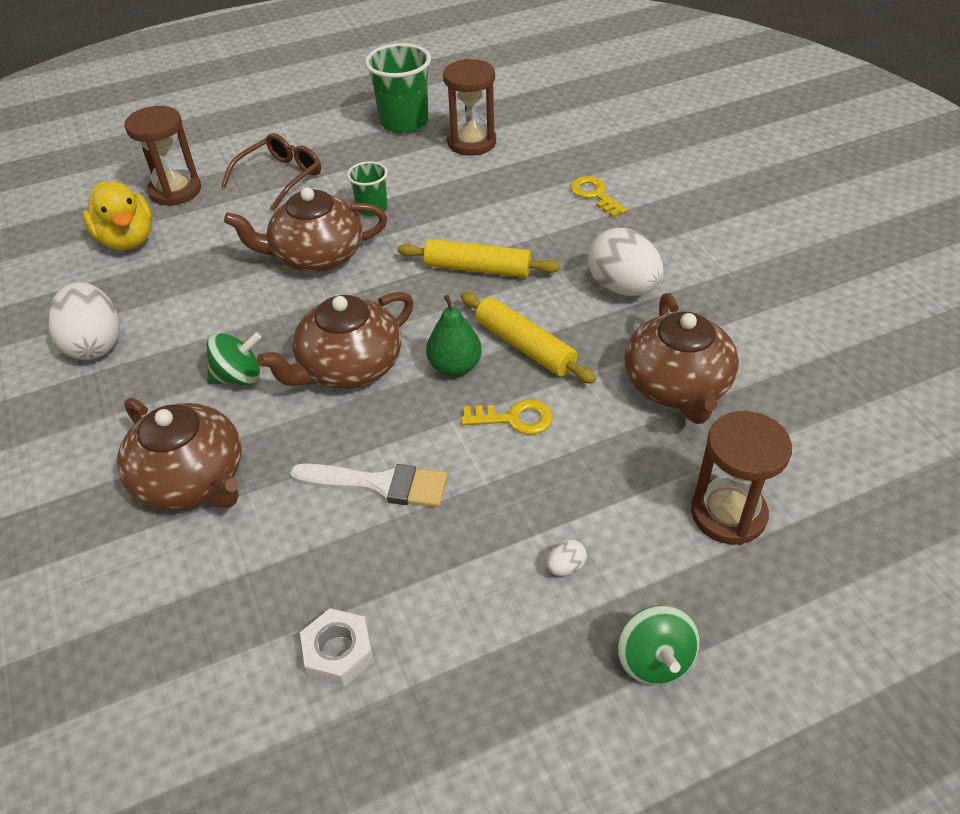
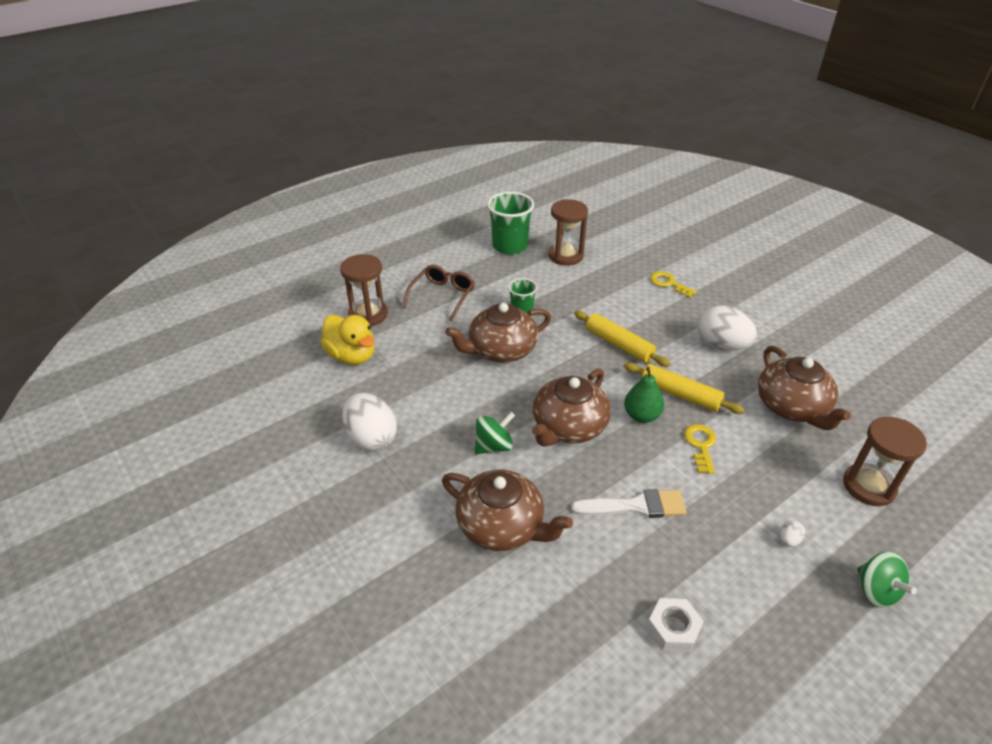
camera: 15 degrees left, 5 degrees down
yellow rolling pin [397,239,560,278] -> yellow rolling pin turned 45 degrees clockwise [574,311,670,367]
yellow key [461,399,553,435] -> yellow key turned 75 degrees counterclockwise [684,424,716,474]

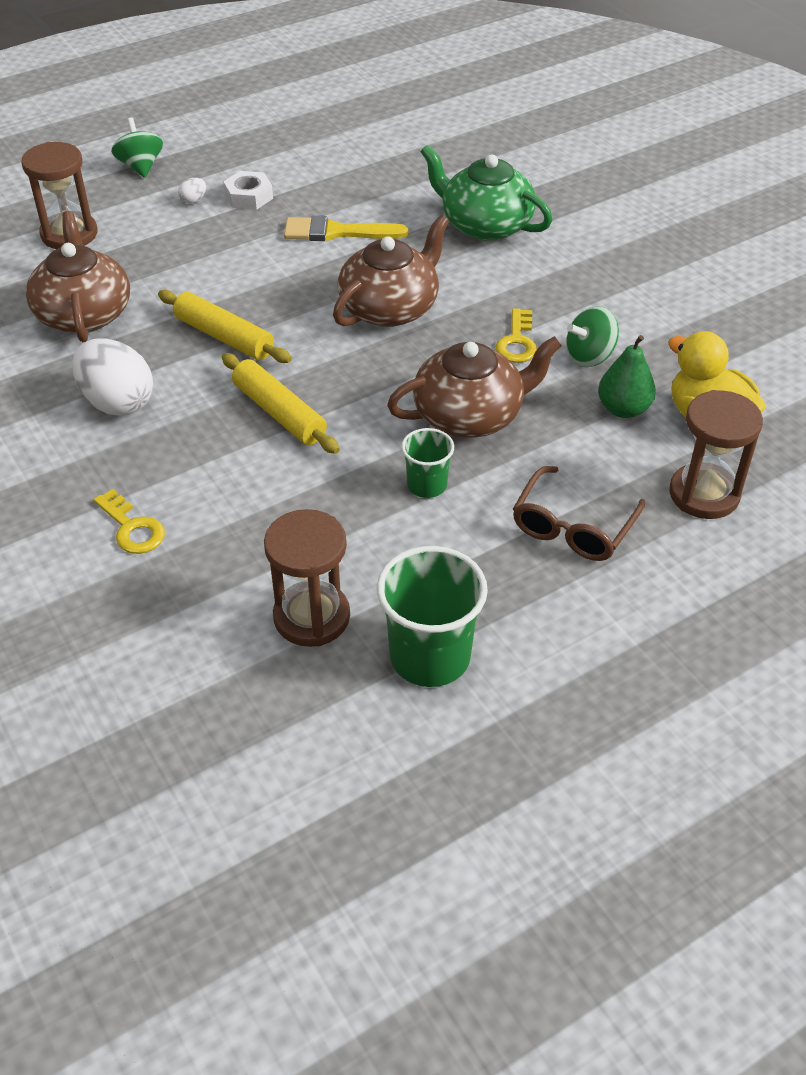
camera: 175 degrees left, 5 degrees up
white egg [342,393,397,451] -> none
brown teapot [442,469,573,551] -> green teapot [420,145,552,241]
green spinning top [475,412,515,454] -> green spinning top moved to [566,306,619,367]
white brush [571,489,687,518] -> yellow brush [284,216,408,241]
green pear [624,367,664,423] -> green pear moved to [598,335,656,418]
white nut [647,598,704,651] -> white nut moved to [223,171,273,210]
yellow key [684,424,716,474] -> yellow key moved to [495,308,537,363]

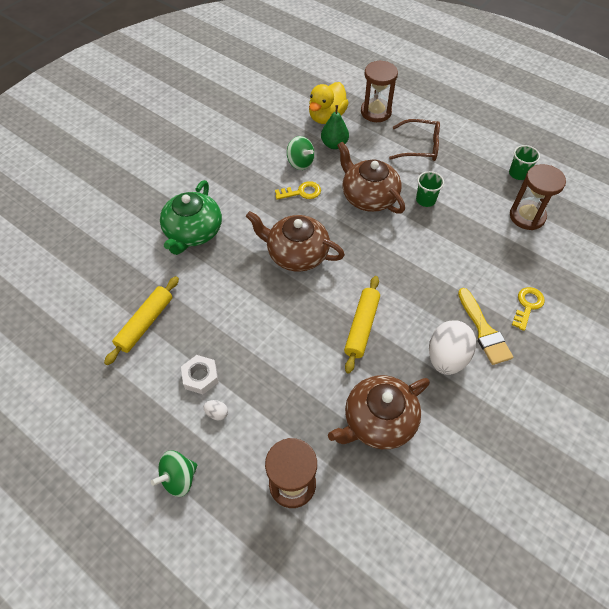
camera: 110 degrees left, 10 degrees up
yellow rolling pin [222,353,340,454] -> yellow rolling pin moved to [104,276,179,365]
yellow brush [284,216,408,241] -> yellow brush moved to [458,288,513,365]
green cup [377,546,488,687] -> green cup [509,145,540,180], size x0.56

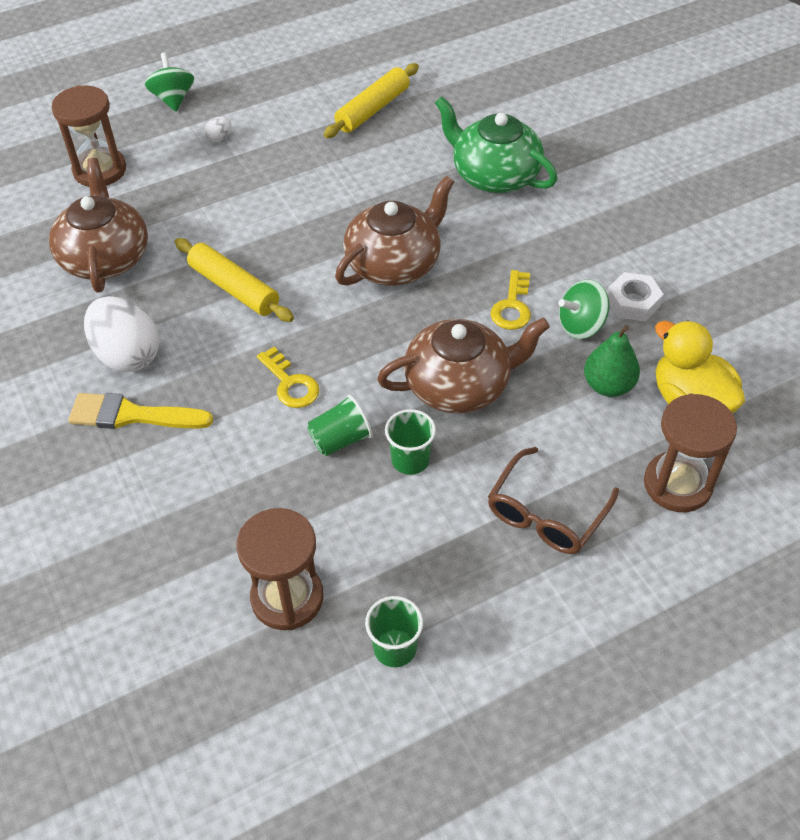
camera: 115 degrees right, 5 degrees down
yellow rolling pin [104,276,179,365] -> yellow rolling pin turned 75 degrees clockwise [324,63,419,138]
white nut [181,355,219,394] -> white nut moved to [607,272,664,321]
yellow key [512,287,545,331] -> yellow key moved to [257,347,319,408]
none -> green cup [307,395,373,456]

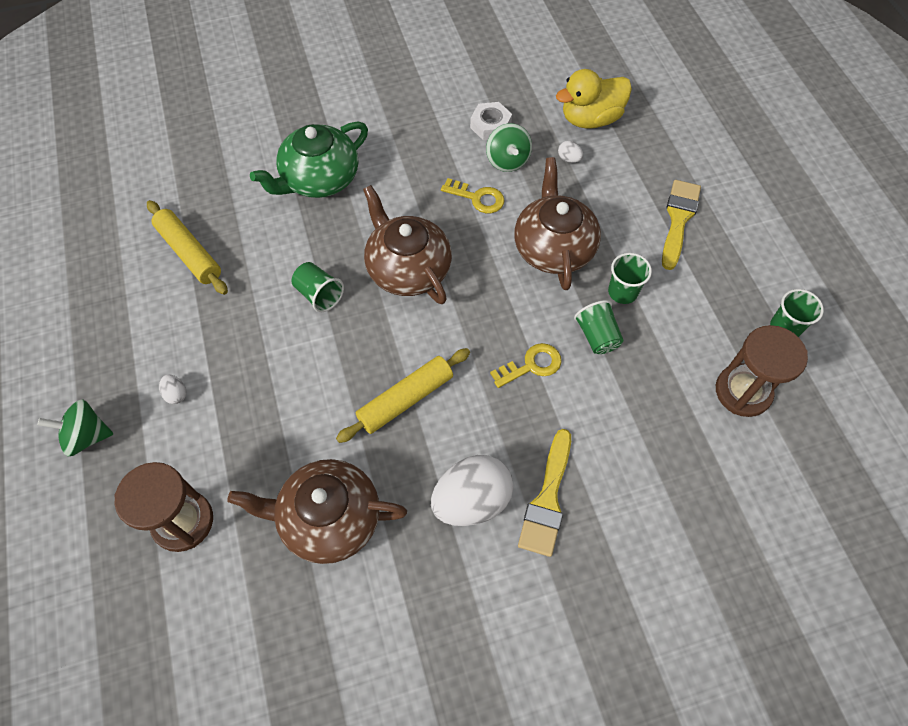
camera: 80 degrees left, 10 degrees up
brown glasses [488,447,619,554] -> yellow brush [662,180,701,270]
green pear [584,325,640,397] -> white egg [558,141,583,163]
brown hourglass [644,394,737,512] -> none
none -> green cup [292,262,344,313]

